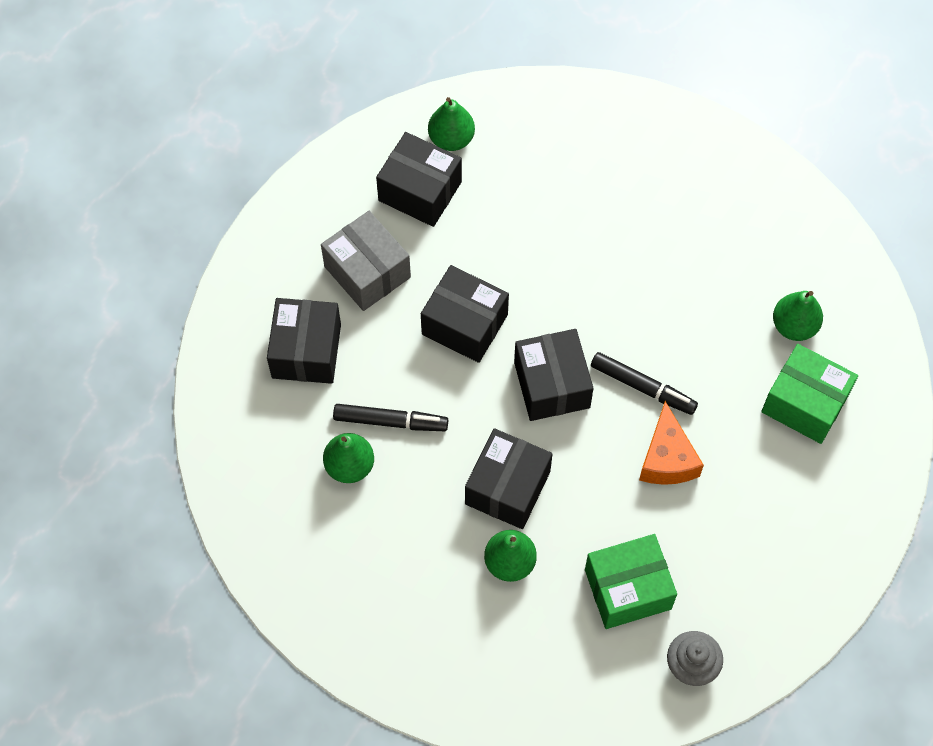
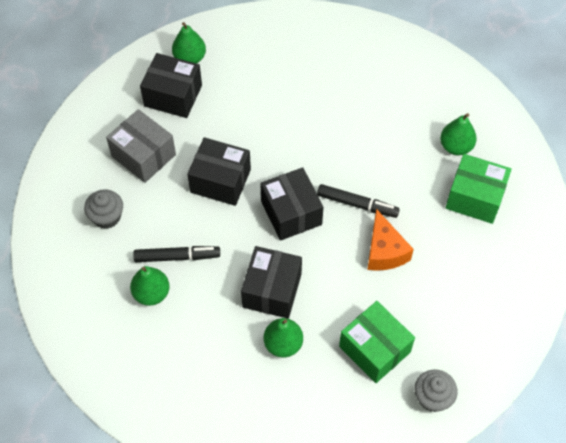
camera: 10 degrees left, 5 degrees down
black box [267,298,341,384] -> grey cupcake [84,189,123,229]
green box [585,534,677,629] -> green box turned 75 degrees clockwise [339,301,415,383]

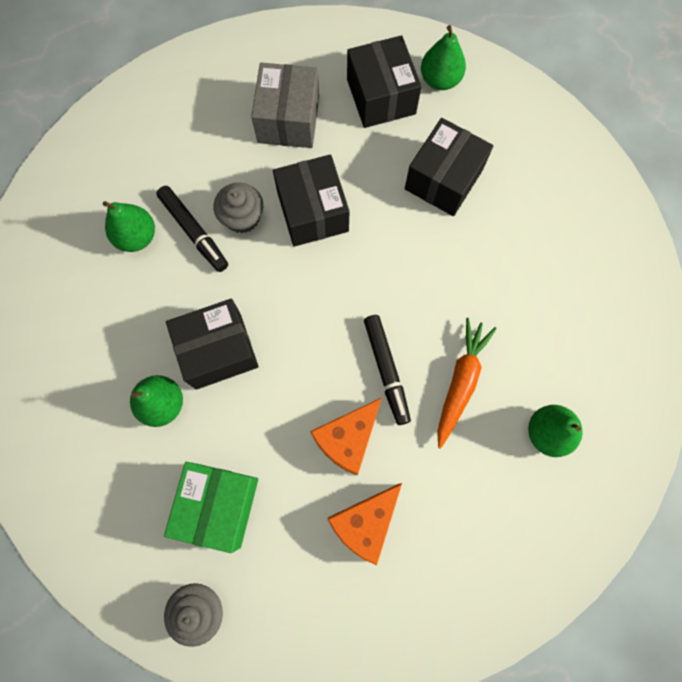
camera: 55 degrees right, 15 degrees up
grey cupcake [84,189,123,229] -> grey cupcake moved to [214,183,263,233]
black box [260,167,323,241] -> black box moved to [405,118,493,216]
green box [445,154,511,224] -> none
none -> orange cheese [327,483,402,565]
none -> orange carrot [437,318,497,449]

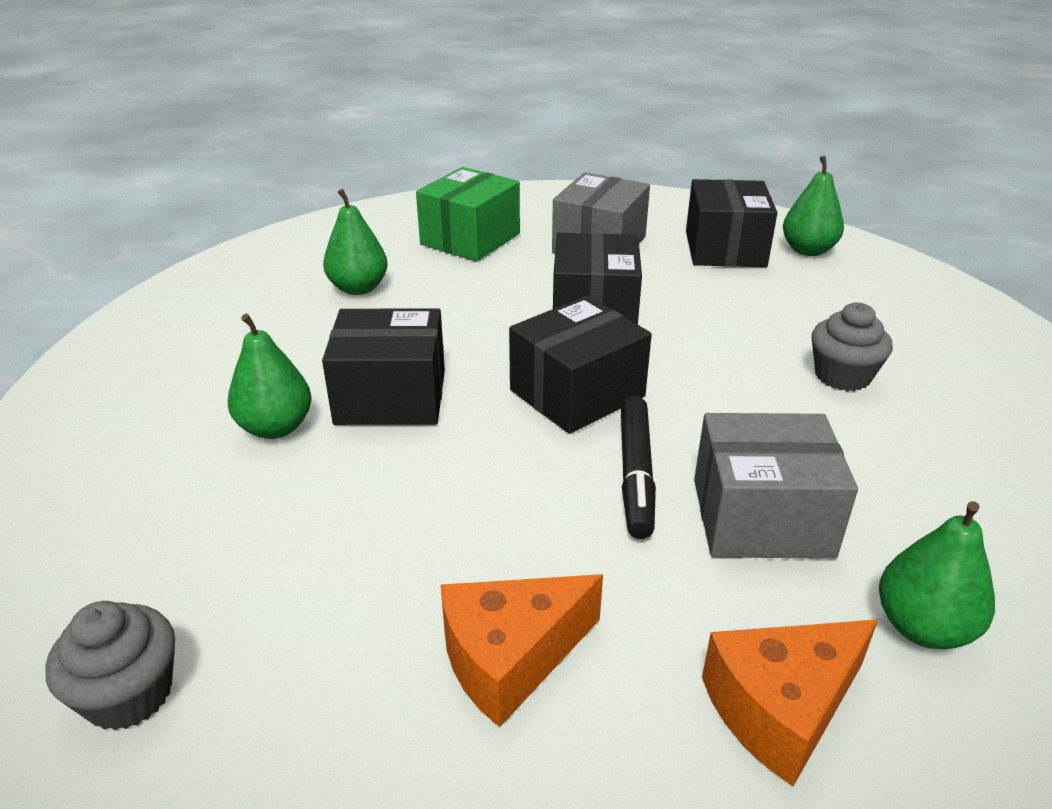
camera: 20 degrees right, 40 degrees down
black marker [156,186,228,272] -> none
green box [164,462,258,553] -> green box moved to [416,167,520,262]
grey cupcake [214,183,263,233] -> grey cupcake moved to [811,303,893,391]
orange cheese [310,398,382,475] -> orange cheese moved to [702,619,878,786]
black box [405,118,493,216] -> black box moved to [509,296,652,434]
orange carrot [437,318,497,449] -> grey box [694,413,858,559]

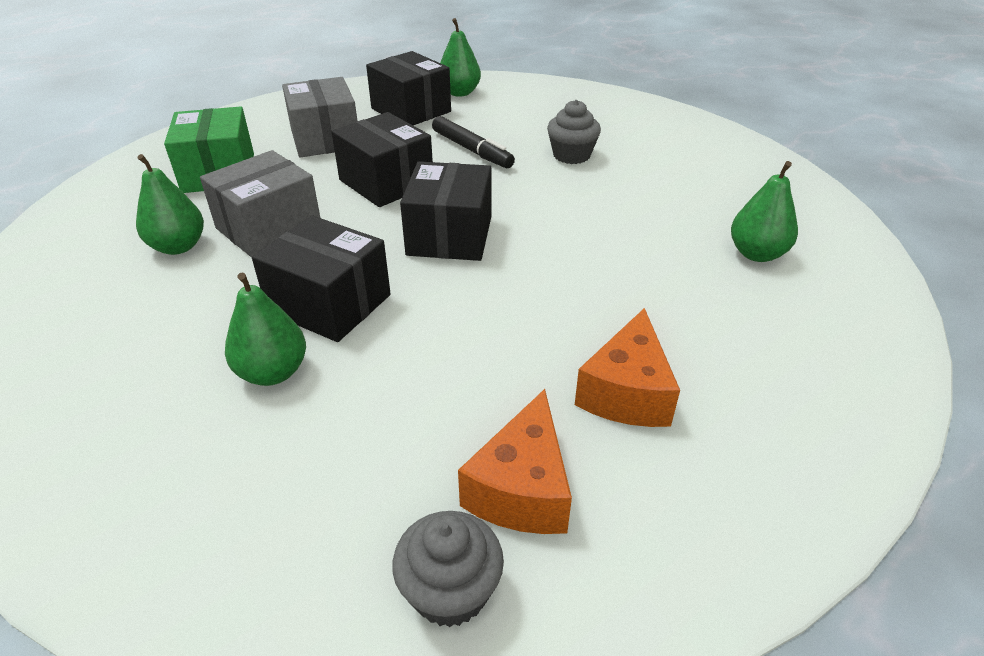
camera: 45 degrees left, 5 degrees up
black box [322,309,445,425] -> black box turned 75 degrees clockwise [252,215,391,342]
black marker [621,396,656,539] -> black marker moved to [432,116,515,168]
grey box [694,413,858,559] -> grey box moved to [200,150,320,258]
orange cheese [702,619,878,786] -> orange cheese moved to [458,389,572,534]

